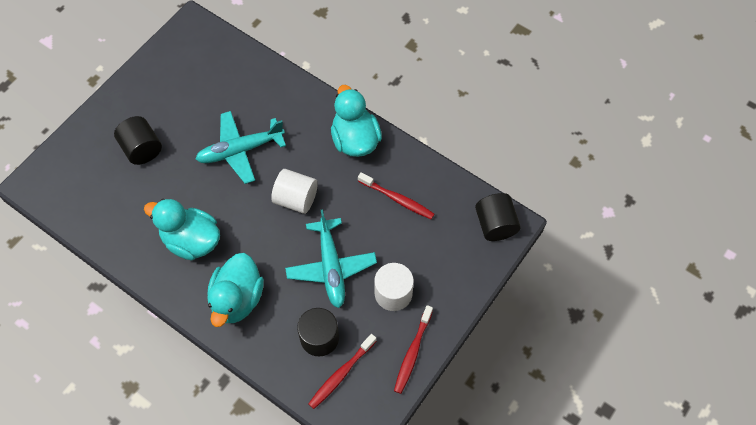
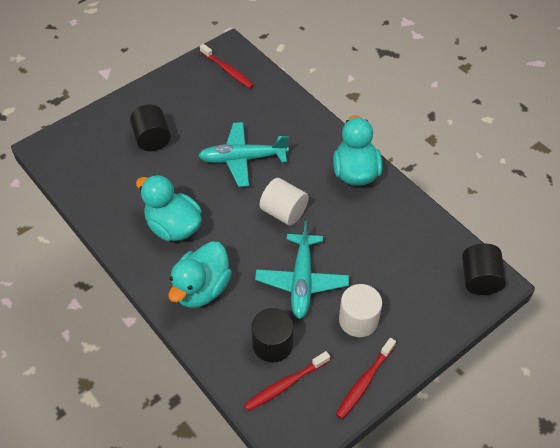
camera: 15 degrees right, 10 degrees down
red toothbrush [358,172,434,219] -> red toothbrush moved to [200,44,254,89]

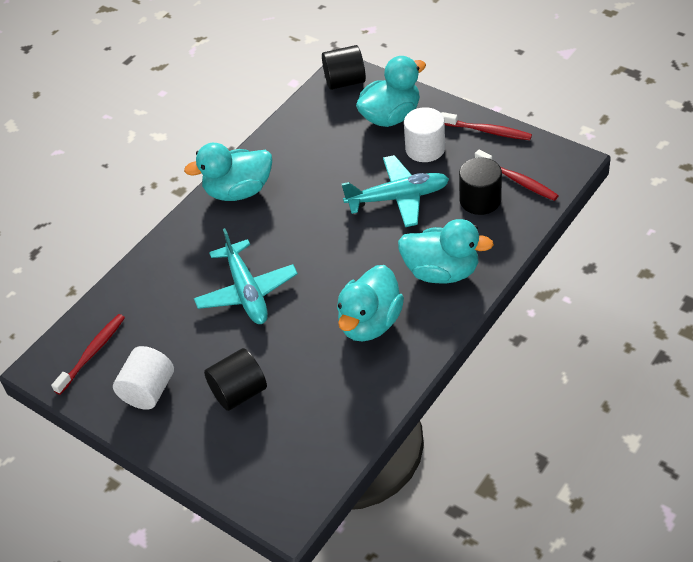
camera: 100 degrees left, 5 degrees down
white cylinder [260,178,309,226] -> white cylinder moved to [113,346,174,410]
none -> turquoise duck [356,56,426,127]

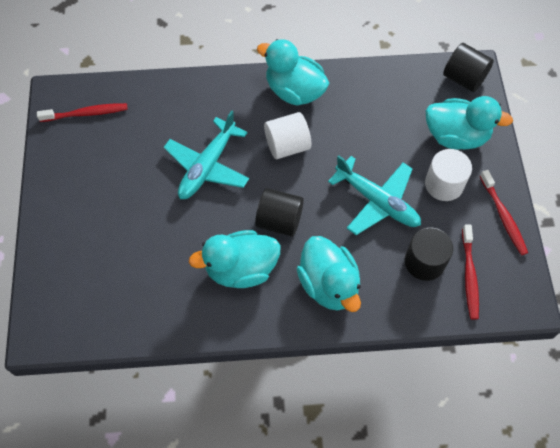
camera: 45 degrees right, 15 degrees up
white cylinder [113,346,174,410] -> white cylinder moved to [264,112,311,159]
black cylinder [204,348,267,411] -> black cylinder moved to [255,188,304,237]

